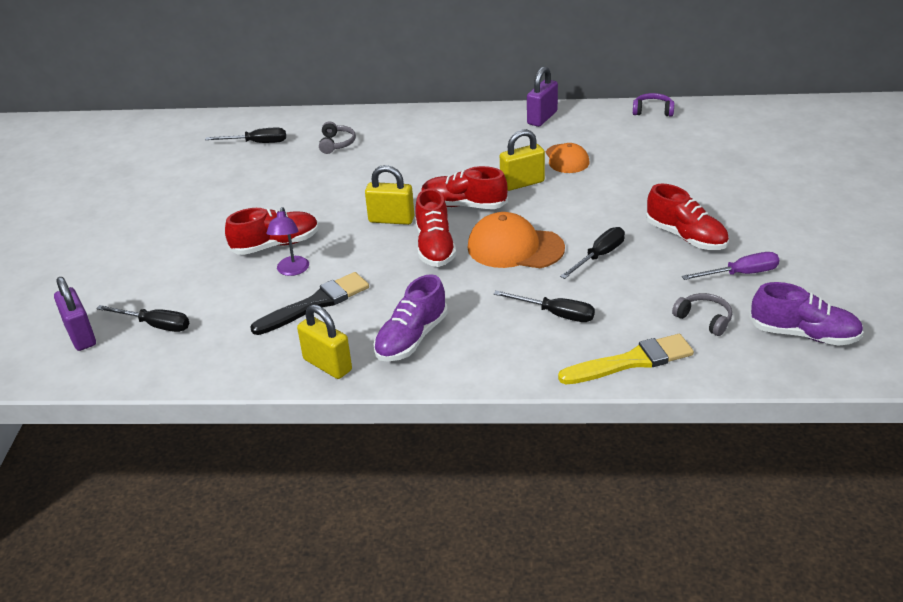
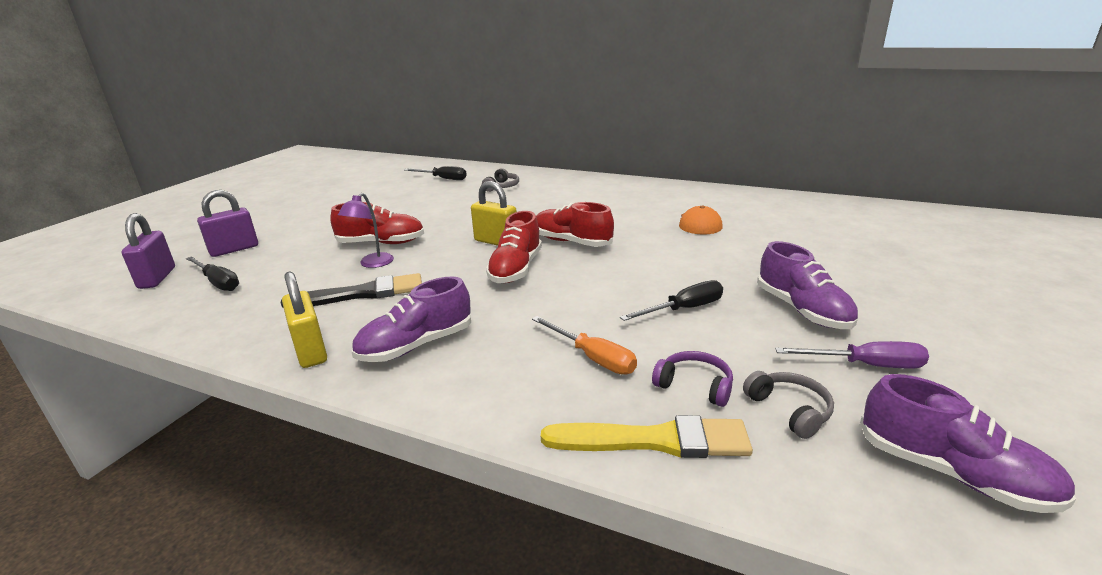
camera: 20 degrees right, 10 degrees down
orange cap [467,212,565,268] -> none
black screwdriver [494,290,595,322] -> orange screwdriver [532,316,637,375]
yellow padlock [500,129,545,191] -> none
purple padlock [527,66,558,127] -> purple padlock moved to [197,190,258,257]
purple headphones [633,93,674,117] -> purple headphones moved to [652,351,733,407]
red shoe [646,184,729,250] -> purple shoe [757,241,858,329]

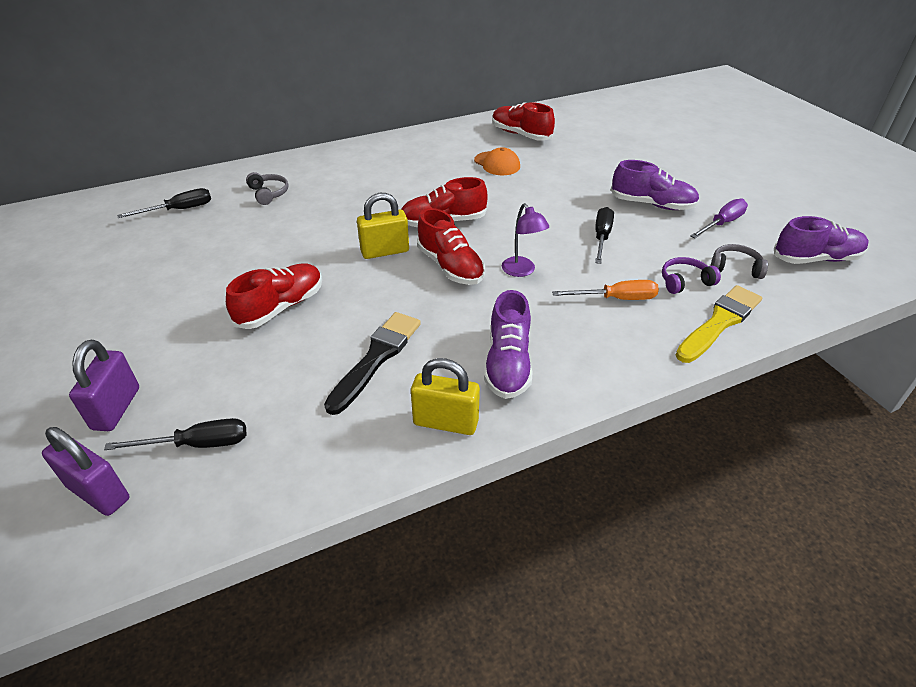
camera: 50 degrees left, 15 degrees up
purple lamp [338,193,394,268] -> purple lamp moved to [502,203,549,277]
none -> red shoe [492,102,555,141]

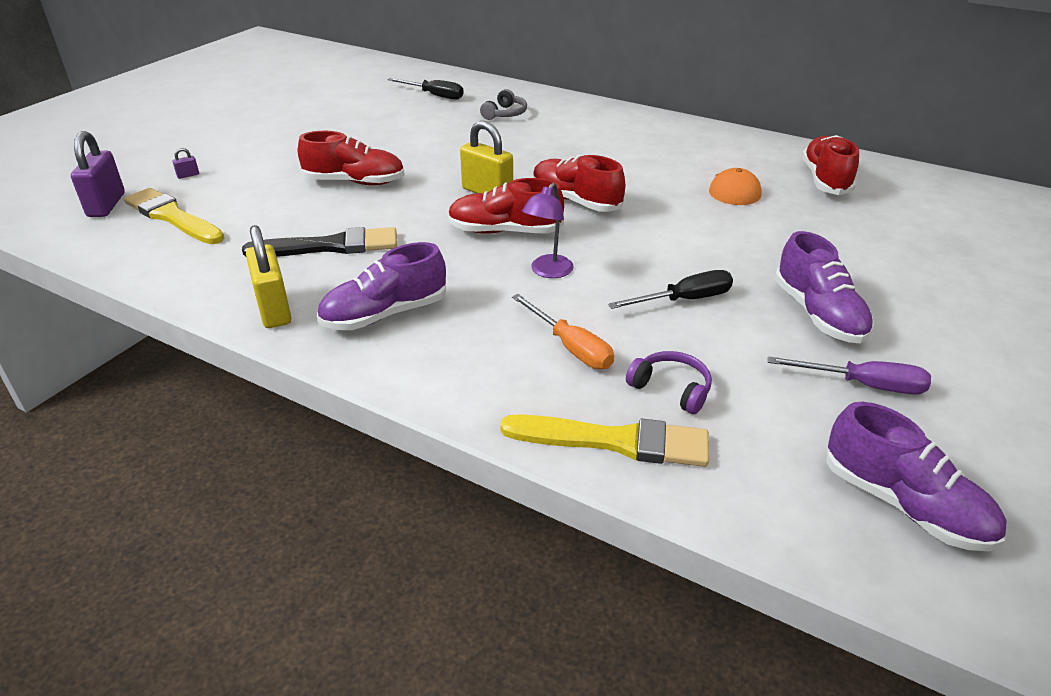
camera: 55 degrees right, 5 degrees down
purple padlock [69,340,139,431] -> purple padlock [172,148,199,179], size x0.41
black screwdriver [104,418,246,450] -> yellow brush [124,188,224,244]
red shoe [417,208,485,285] -> red shoe turned 75 degrees clockwise [448,178,564,234]
grey headphones [711,244,768,279] -> none

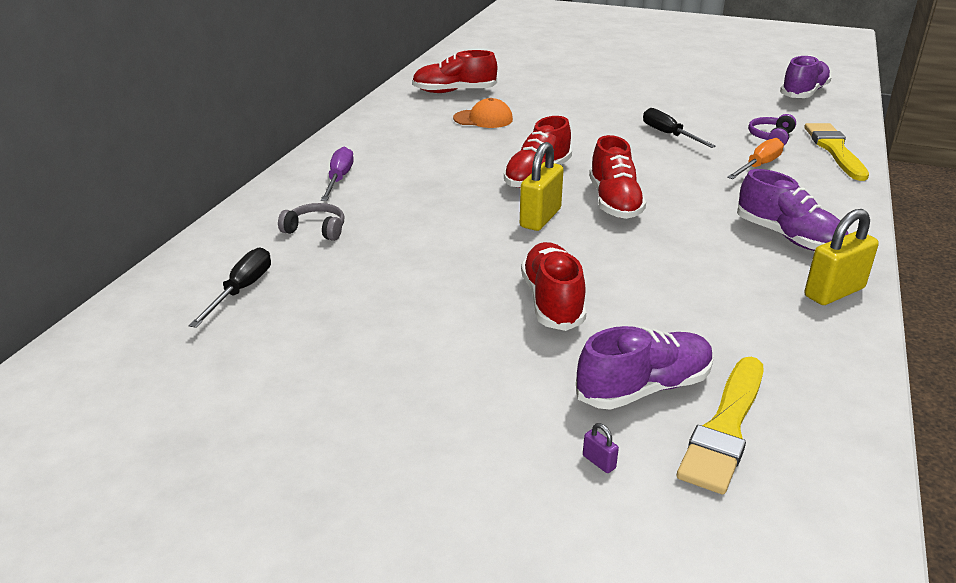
camera: 100 degrees left, 5 degrees down
purple padlock [71,131,125,217] -> none
black brush [242,227,397,257] -> none
purple lamp [522,183,574,278] -> none
purple screwdriver [768,356,931,394] -> purple screwdriver moved to [321,147,354,201]
purple shoe [775,231,874,343] -> purple shoe moved to [576,326,714,410]

